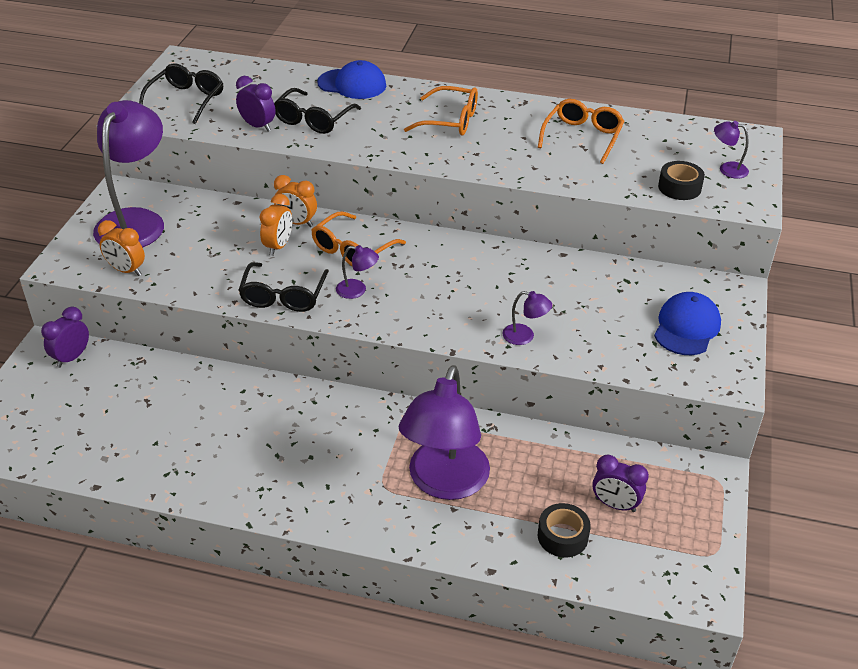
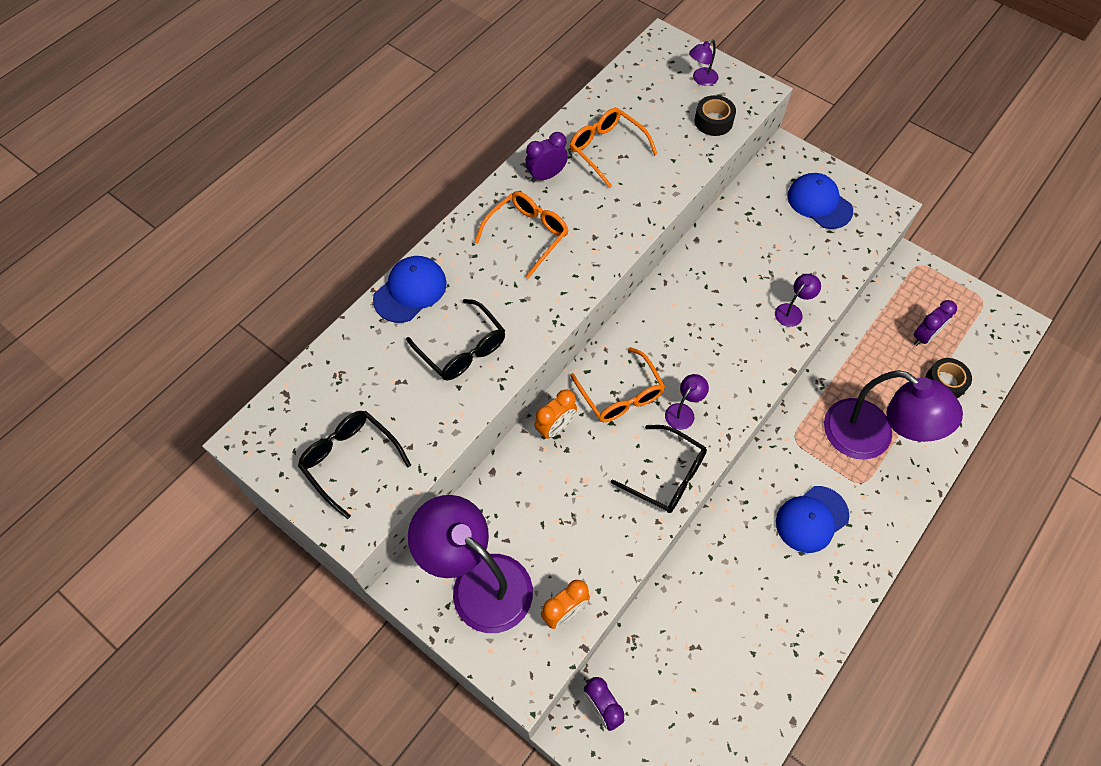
camera: 65 degrees left, 20 degrees up
purple clock [236,76,276,131] -> purple clock moved to [525,132,568,182]
orange clock [259,194,292,256] -> none
none -> blue cap [776,486,849,553]

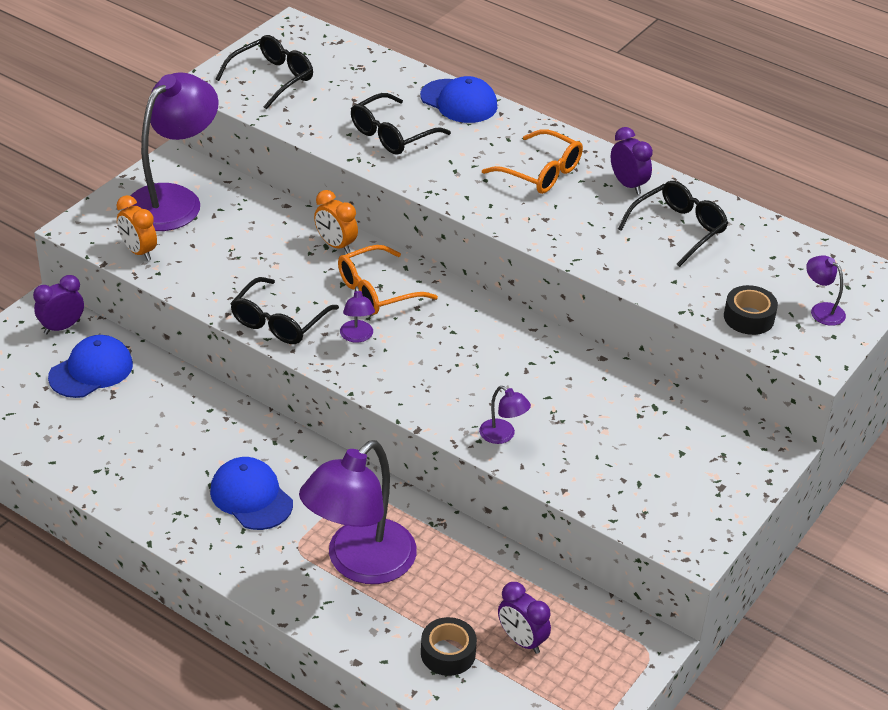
camera: 85 degrees right, 20 degrees down
orange glasses [570,108,657,188] -> black glasses [618,181,728,267]
purple lamp [665,374,709,430] -> purple lamp turned 45 degrees clockwise [340,286,375,343]
blue cap [787,173,853,229] -> blue cap moved to [48,335,133,398]

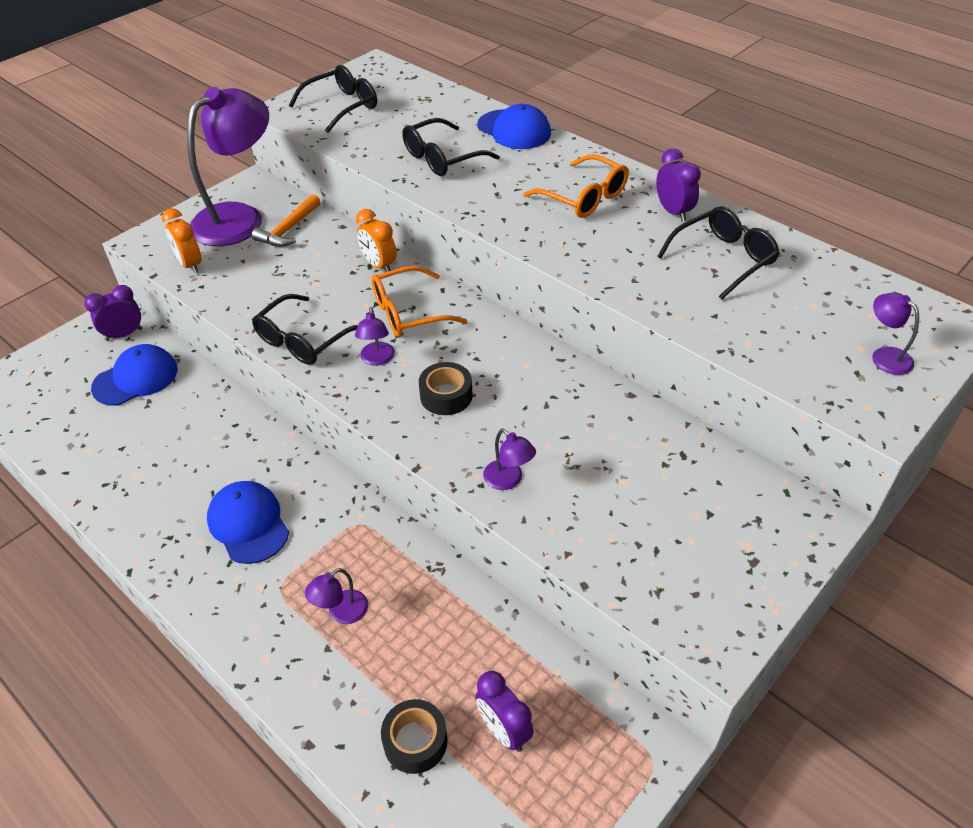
camera: 10 degrees right, 5 degrees up
purple lamp [299,440,417,584] -> purple lamp [305,568,368,624], size x0.41
black tape [724,285,778,335] -> black tape moved to [419,362,472,415]
none -> orange hammer [252,194,321,247]

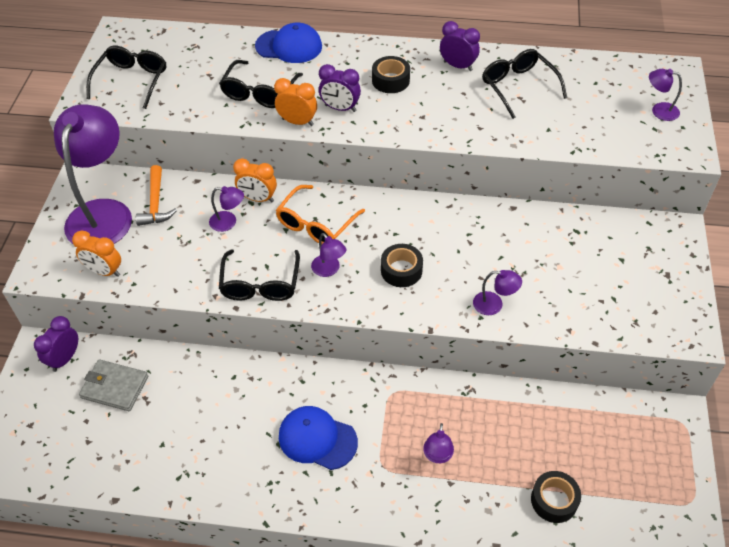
camera: 35 degrees left, 5 degrees up
blue cap [91,344,177,406] -> grey wallet [79,359,148,411]
purple clock [475,671,534,752] -> purple clock moved to [319,64,361,112]
orange glasses [523,154,629,218] -> black tape [372,56,410,93]
black glasses [657,206,780,300] -> black glasses turned 45 degrees counterclockwise [482,49,567,119]
none -> purple lamp [209,186,244,232]
none -> orange clock [274,78,317,126]

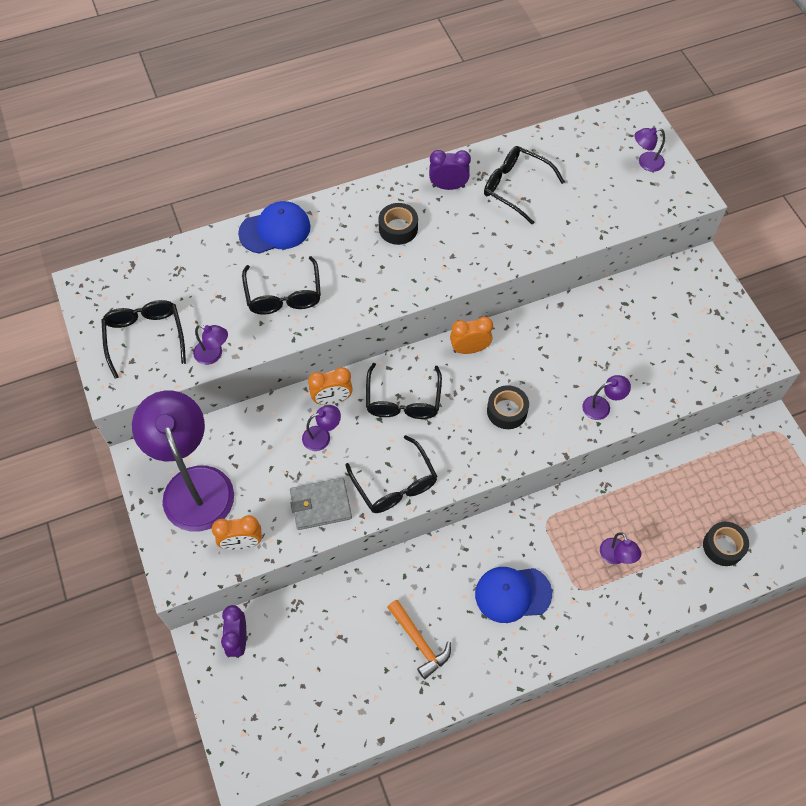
camera: 30 degrees left, 10 degrees up
grey wallet [79,359,148,411] -> grey wallet moved to [290,478,352,530]
orange hammer [136,165,177,226] -> orange hammer moved to [387,600,451,679]
orange clock [274,78,317,126] -> orange clock moved to [450,317,493,354]
orange glasses [275,185,365,244] -> black glasses [366,363,442,419]
purple lamp [311,233,346,277] -> purple lamp moved to [193,325,228,365]
purple clock [319,64,361,112] -> none

